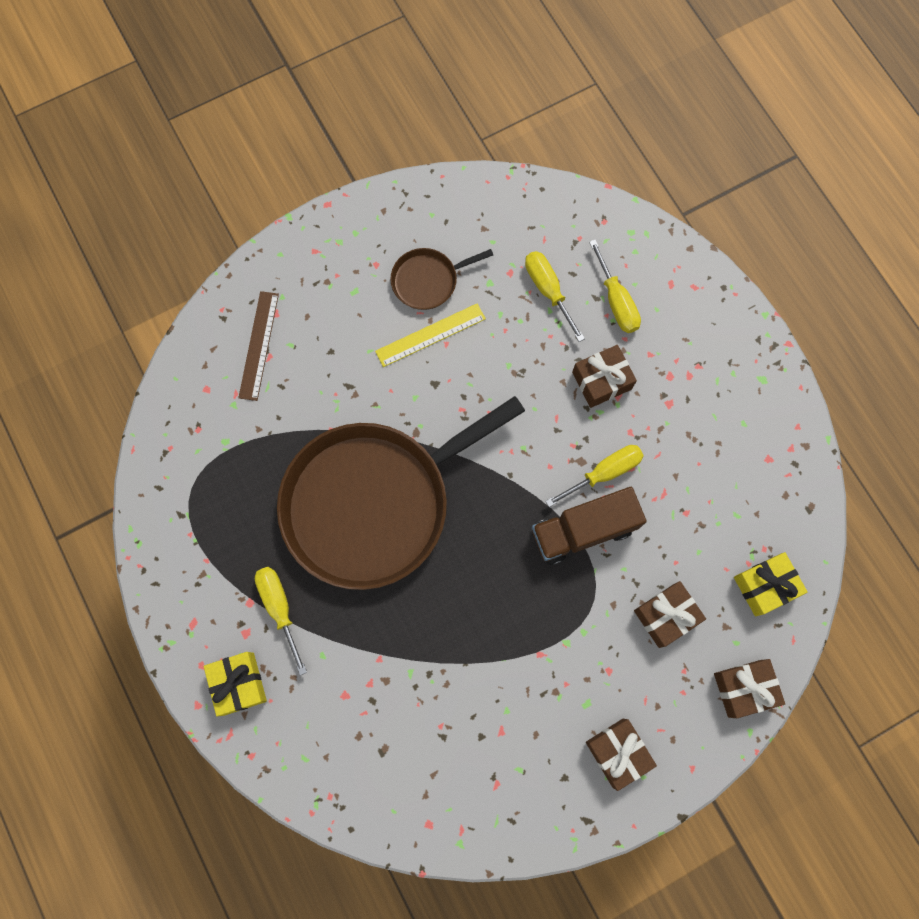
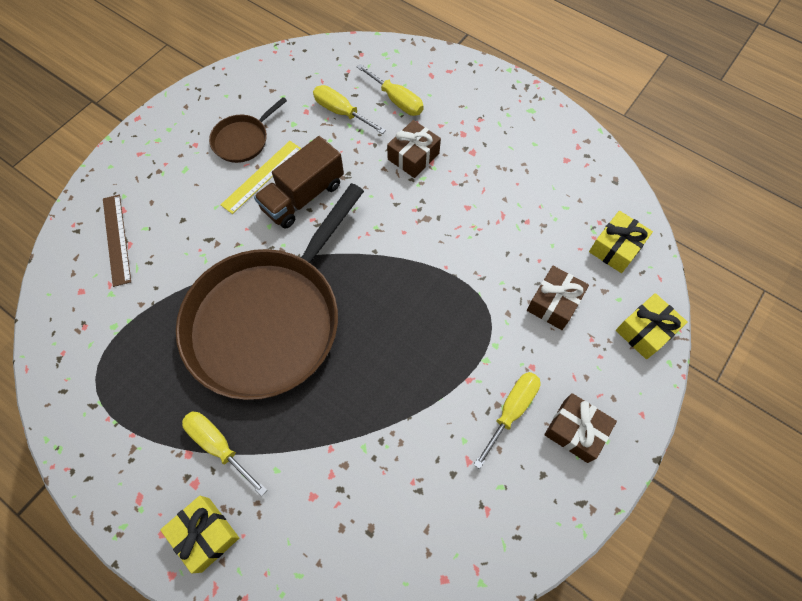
camera: 25 degrees left, 10 degrees down
brown truck [532,487,647,565] -> brown truck moved to [254,136,344,229]
yellow screwdriver [545,445,644,507] -> yellow screwdriver moved to [474,372,541,469]
brown gift [714,659,785,718] -> yellow gift [616,293,687,359]

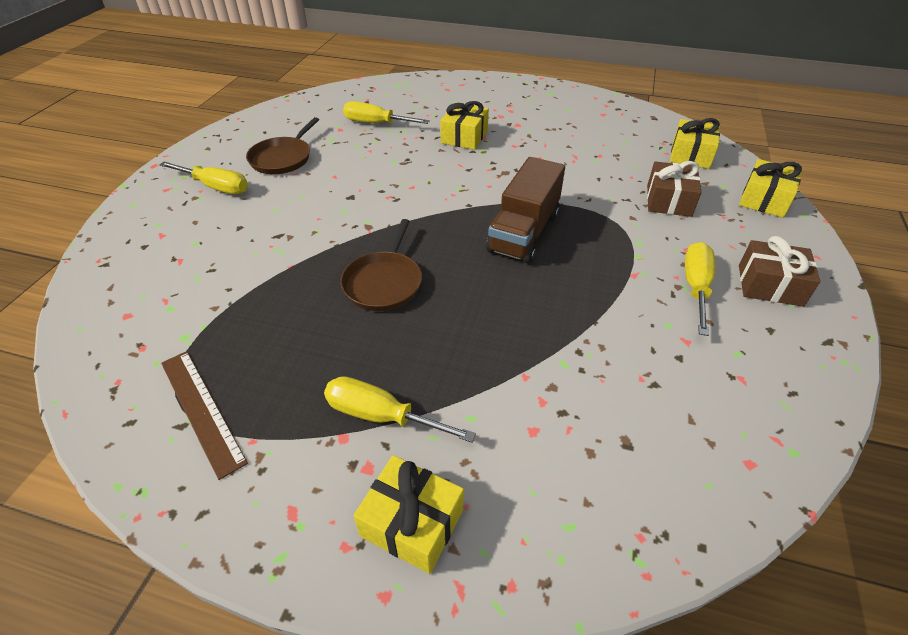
camera: 20 degrees left, 20 degrees down
brown ruler [103,195,131,287] -> brown ruler moved to [161,351,248,480]
brown pan [176,183,364,400] -> brown pan [340,219,422,311], size x0.42
yellow ruler [221,141,302,214] -> none
brown truck [254,136,344,229] -> brown truck moved to [486,157,565,263]
yellow screwdriver [357,64,424,116] -> yellow screwdriver moved to [159,161,248,194]
brown gift [387,120,441,178] -> yellow gift [440,101,489,150]

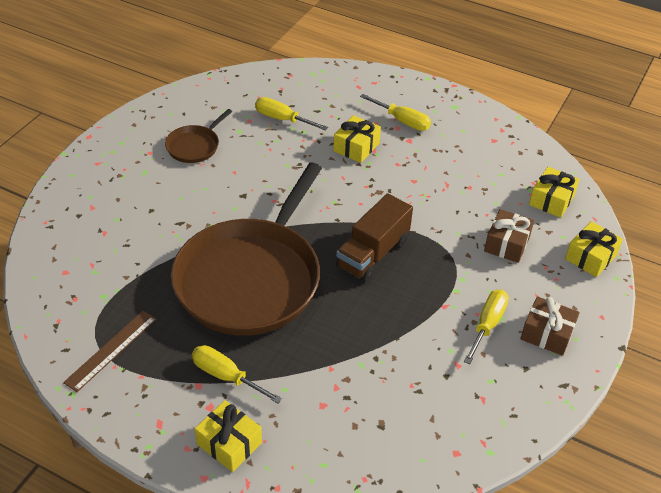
camera: 10 degrees right, 0 degrees up
yellow screwdriver [159,161,248,194] -> yellow screwdriver moved to [360,94,431,131]
brown ruler [161,351,248,480] -> brown ruler turned 60 degrees clockwise [63,310,156,392]
brown pan [340,219,422,311] -> brown pan [171,163,322,336], size x2.38

